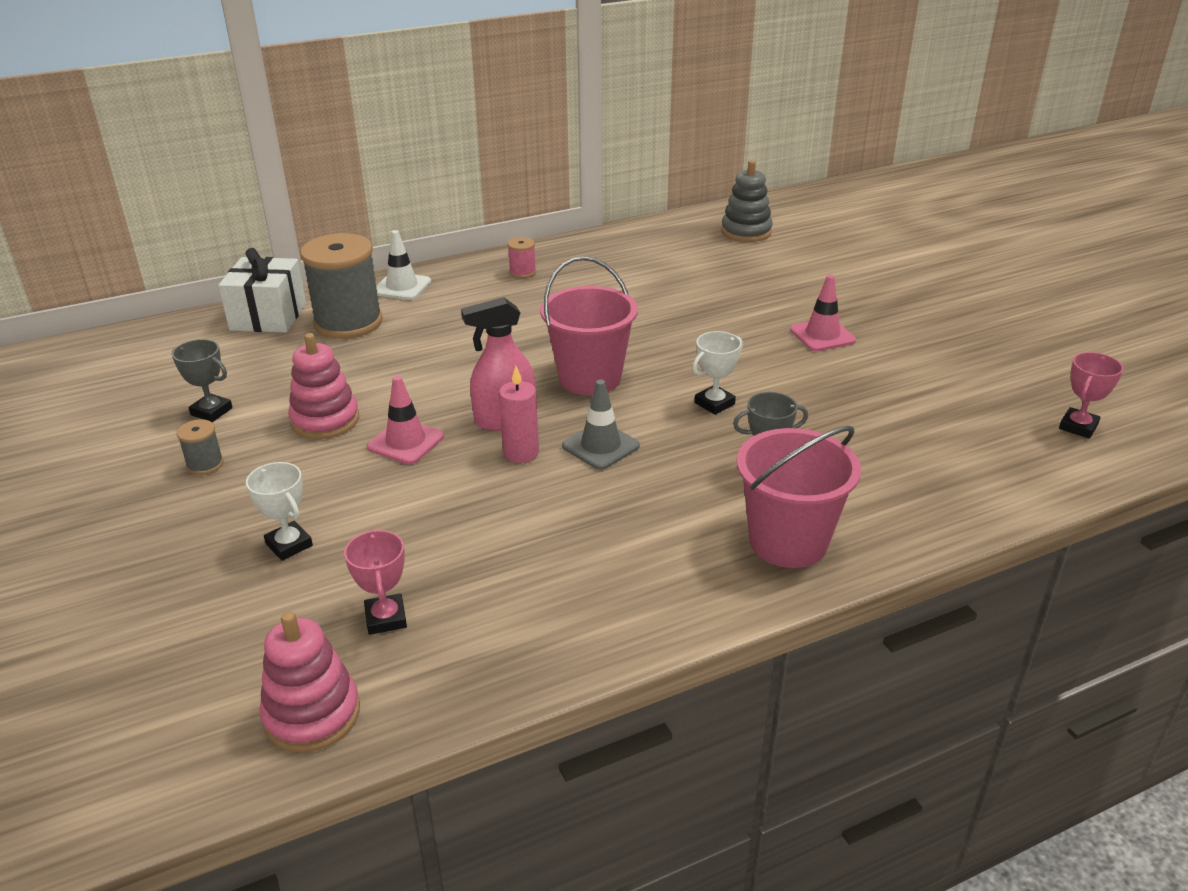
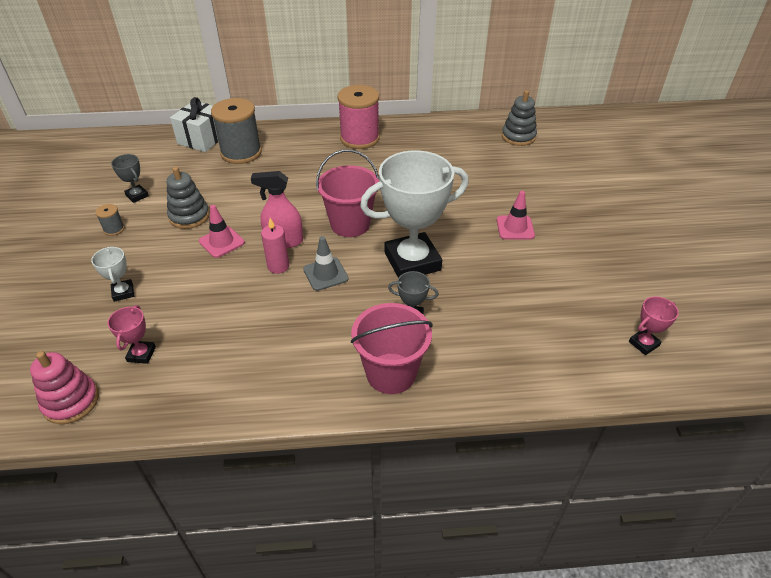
camera: 20 degrees right, 10 degrees up
pink stacking toy [288,333,359,439] -> grey stacking toy [167,167,210,229]
white traffic cone [376,230,431,300] -> none
pink spool [508,237,536,278] -> pink spool [338,85,380,149], size x2.33
white trophy [692,331,743,415] -> white trophy [360,150,469,278], size x2.35

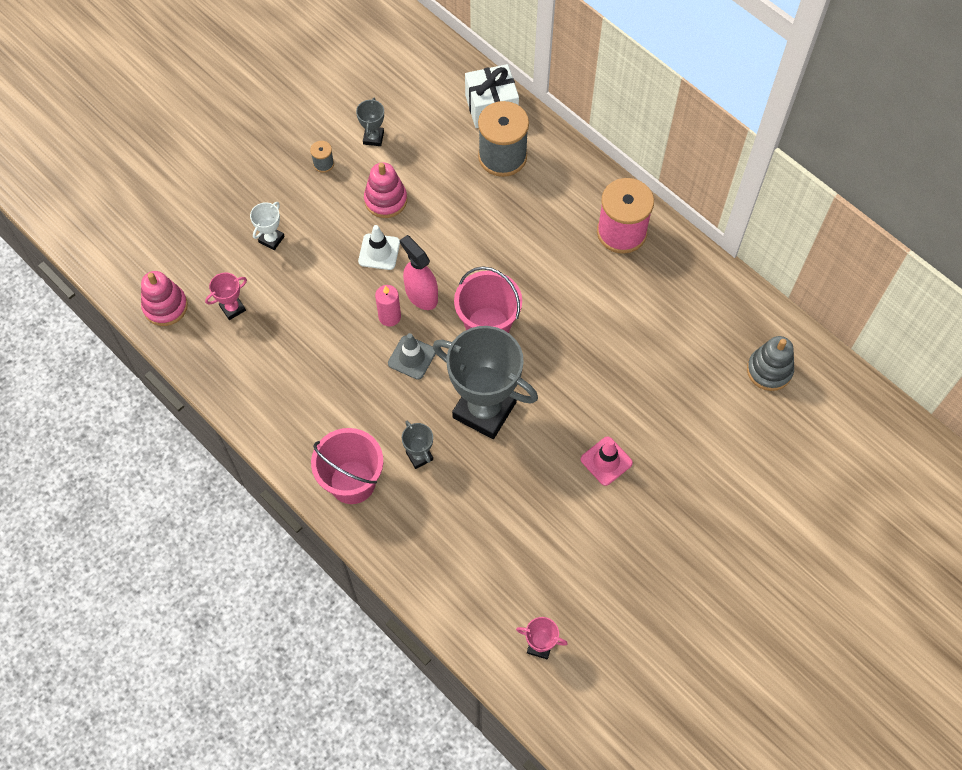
camera: 50 degrees right, 20 degrees up
grey stacking toy [167,167,210,229] -> pink stacking toy [364,162,407,218]
pink traffic cone [199,205,245,258] -> white traffic cone [358,225,400,270]
white trophy [360,150,469,278] -> grey trophy [433,326,538,439]

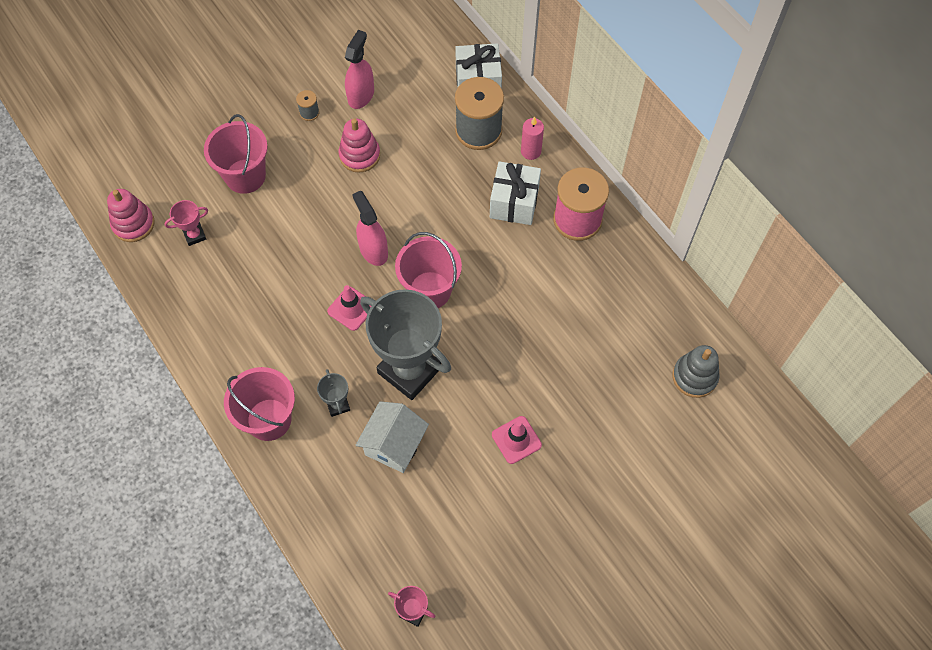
camera: 10 degrees right, 0 degrees up
white trophy [250,202,285,250] -> pink bucket [204,114,268,194]
grey trophy [356,98,384,146] -> pink spray bottle [345,30,374,109]
white traffic cone [358,225,400,270] -> none
pink candle [375,285,401,327] -> pink candle moved to [521,116,544,160]
grey traffic cone [388,333,436,380] -> pink traffic cone [327,285,371,331]
none -> white house [356,401,429,473]
none -> white gift [490,161,541,225]

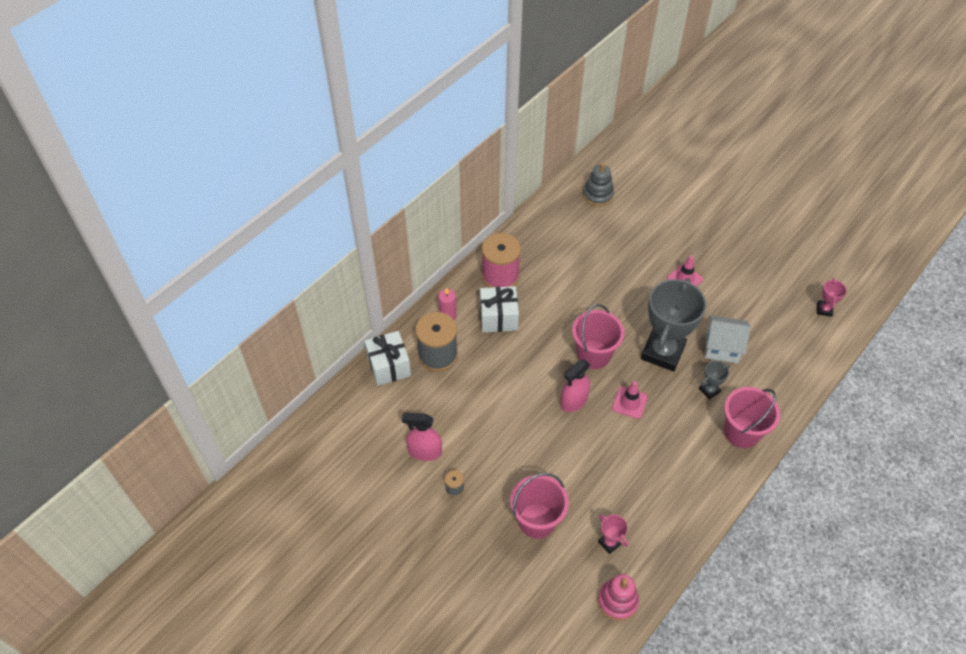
camera: 105 degrees left, 10 degrees down
pink stacking toy [339,119,380,173] -> none

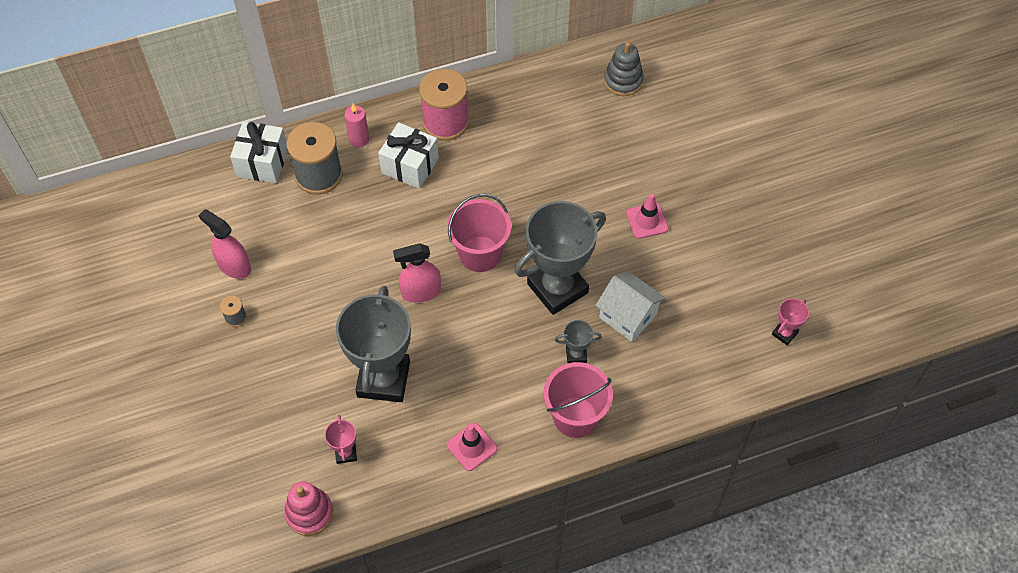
camera: 30 degrees right, 5 degrees up
pink bucket [510,473,569,539] -> none
pink traffic cone [612,381,648,419] -> pink traffic cone moved to [446,423,497,471]
none -> grey trophy [336,286,411,402]

